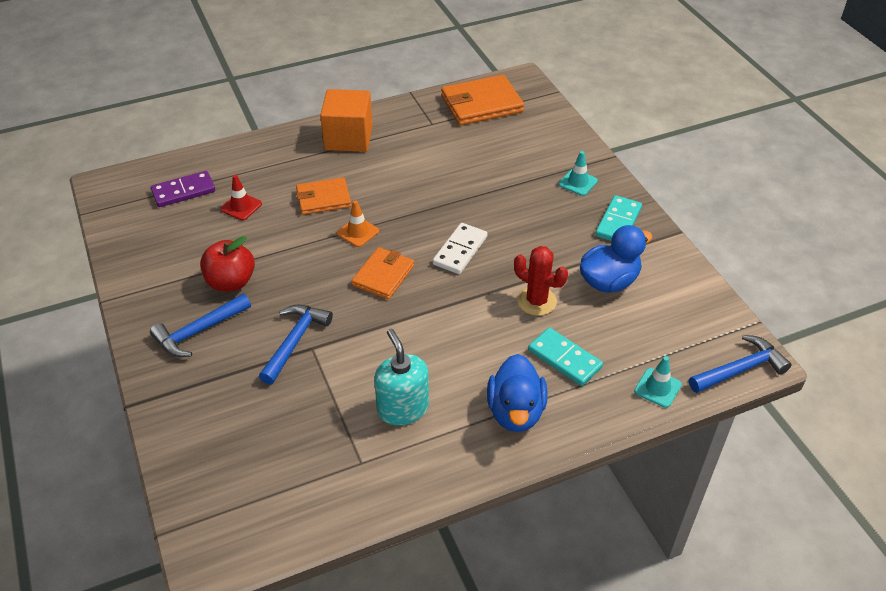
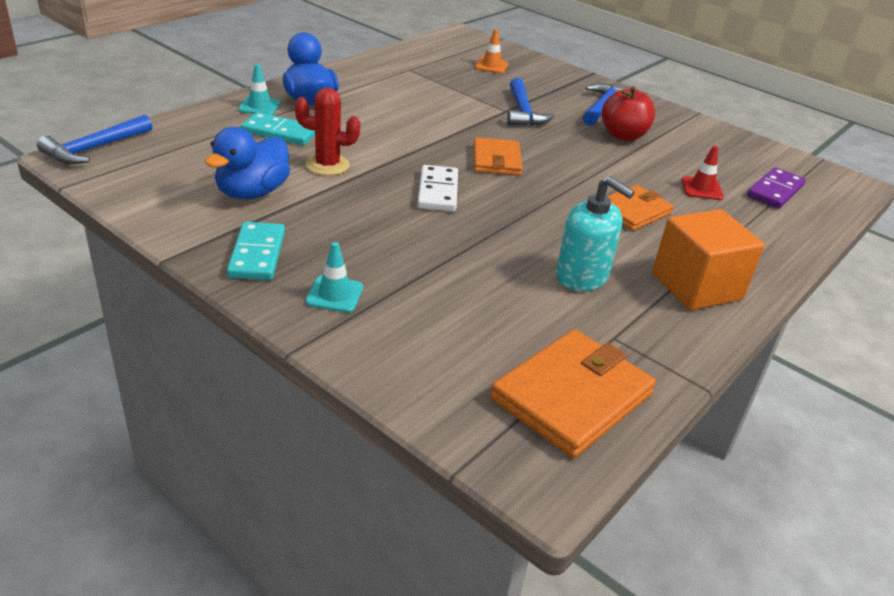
camera: 150 degrees right, 10 degrees down
orange traffic cone [337,200,379,247] -> orange traffic cone moved to [475,29,508,74]
turquoise soap dispenser [374,329,429,425] -> turquoise soap dispenser moved to [556,176,635,291]
turquoise traffic cone [634,356,682,408] -> turquoise traffic cone moved to [238,64,280,115]

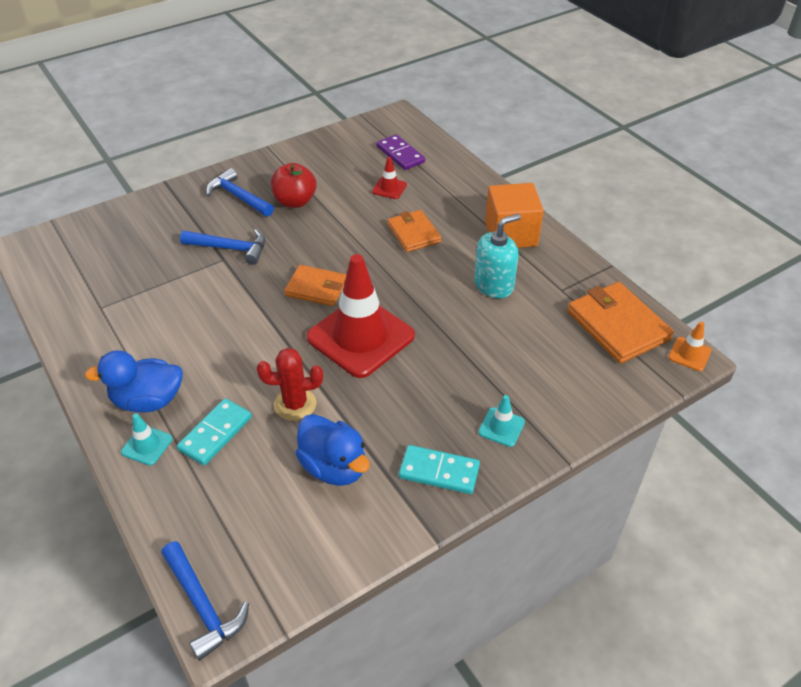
camera: 70 degrees left, 10 degrees up
red cactus [295,88,361,176] -> red cactus turned 60 degrees clockwise [257,348,323,421]
white domino [417,165,458,212] -> red traffic cone [306,254,415,378]
orange traffic cone [475,29,508,74] -> orange traffic cone moved to [668,322,711,371]

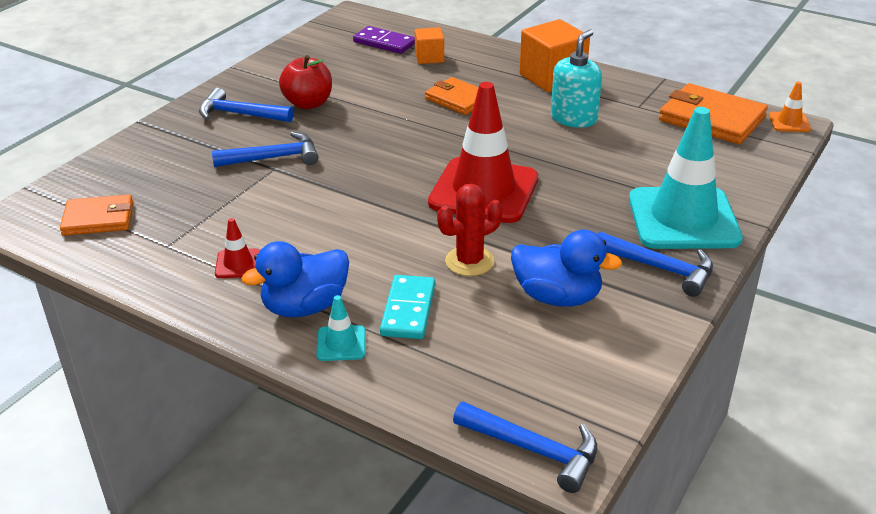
camera: 25 degrees left, 10 degrees down
orange wallet [284,265,346,306] -> orange wallet moved to [60,194,133,236]
red traffic cone [372,157,407,199] -> red traffic cone moved to [215,218,260,278]
turquoise domino [399,445,480,494] -> blue hammer [597,231,713,297]
turquoise traffic cone [478,395,525,447] -> turquoise traffic cone [629,107,743,249], size x2.40
none -> orange cube [415,27,444,64]

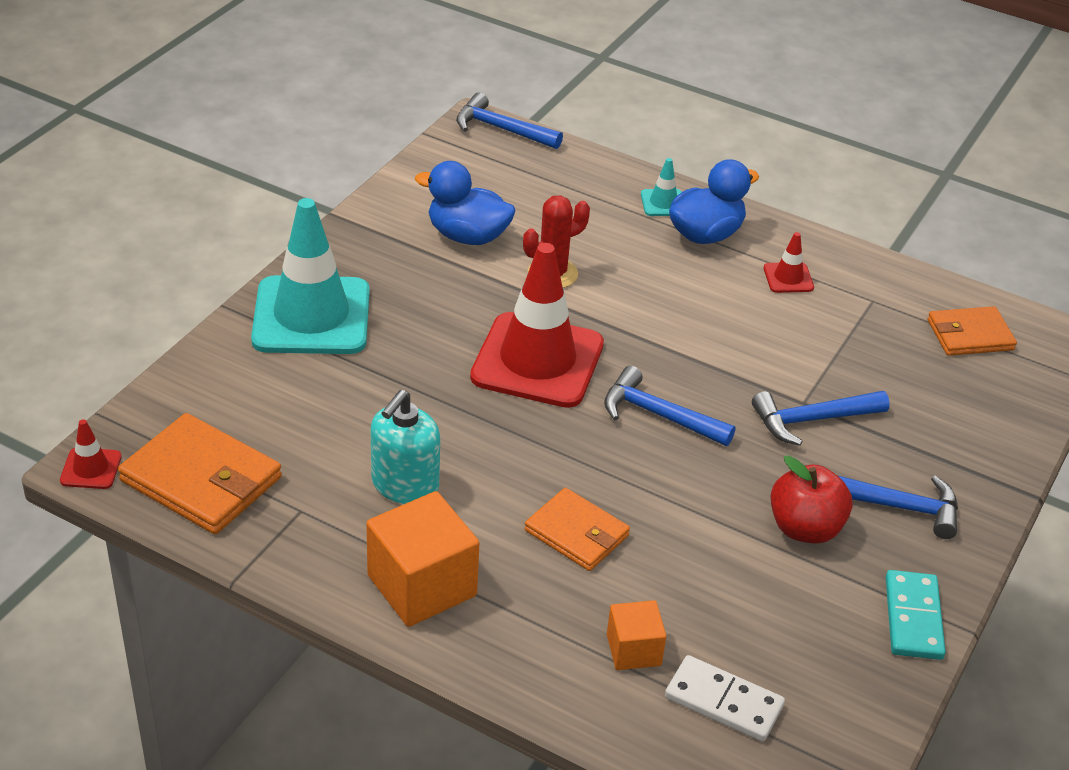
camera: 175 degrees right, 5 degrees up
purple domino [353,26,415,54] -> white domino [665,655,785,742]
turquoise domino [380,275,435,339] -> turquoise domino moved to [885,570,946,660]
blue hammer [597,231,713,297] -> blue hammer moved to [604,366,735,446]
orange traffic cone [769,81,811,132] -> red traffic cone [60,419,122,489]

